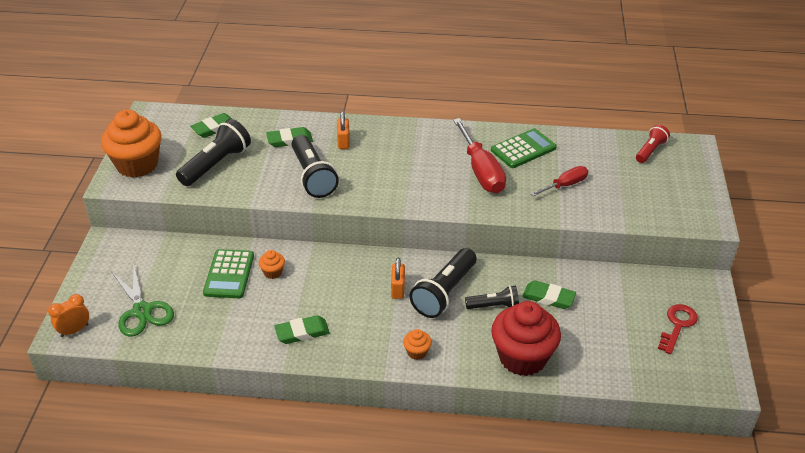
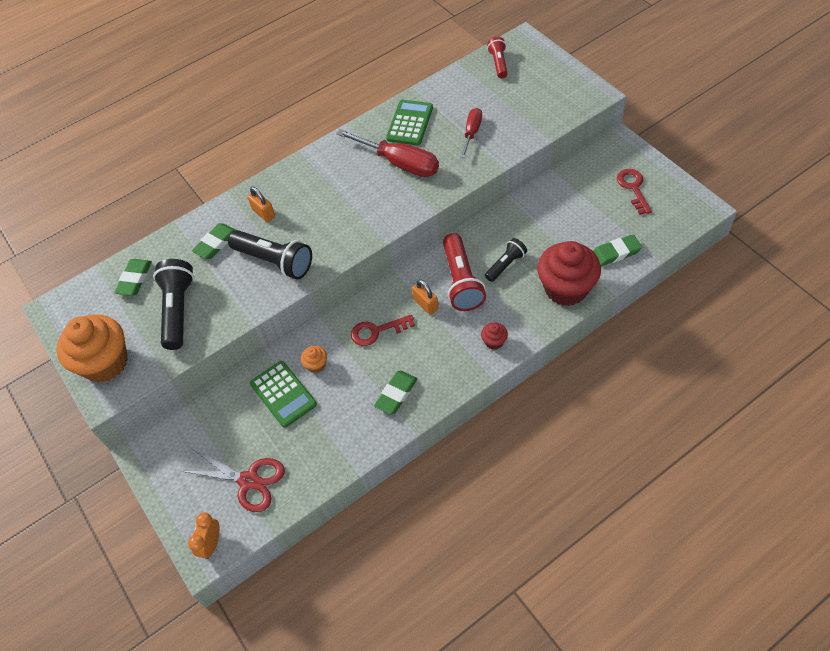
camera: 35 degrees left, 15 degrees up
green scissors [112,266,174,336] -> red scissors [181,449,285,512]
orange cupcake [403,329,432,360] -> red cupcake [481,322,508,350]
black flashlight [410,248,477,318] -> red flashlight [443,233,486,311]
green eraser [522,281,576,309] -> green eraser moved to [593,234,642,266]
none -> red key [351,314,415,346]

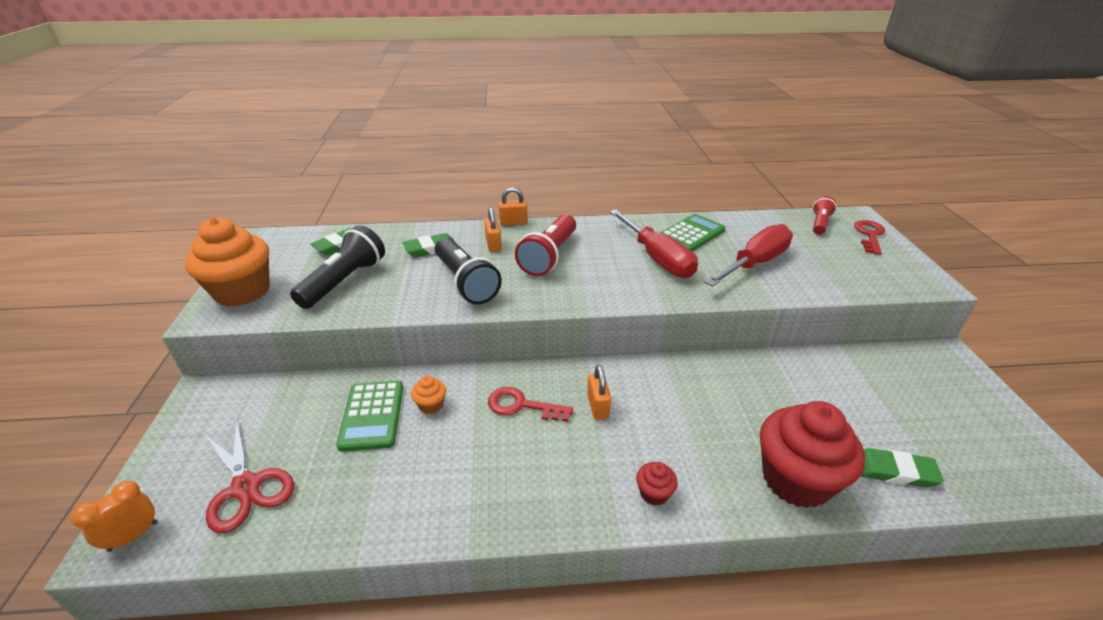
camera: 25 degrees right, 20 degrees down
green eraser [374,370,417,415] -> none
red flashlight [443,233,486,311] -> red flashlight moved to [515,214,576,276]
red screwdriver [460,108,482,158] -> red screwdriver [705,224,793,286], size x1.71
black flashlight [485,238,527,282] -> none
red key [617,169,652,215] -> red key moved to [854,220,885,255]
none -> orange padlock [499,187,528,226]

